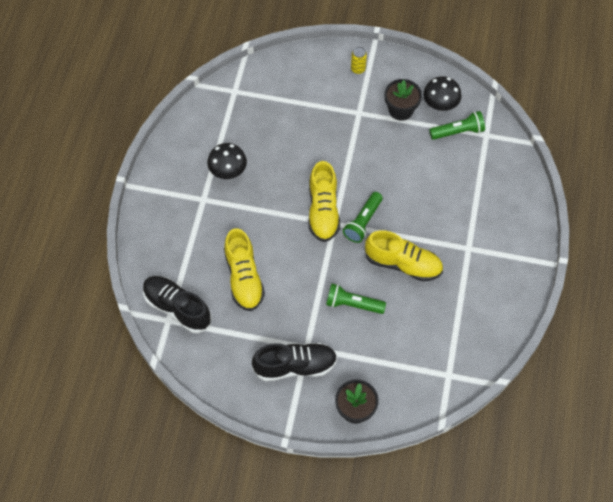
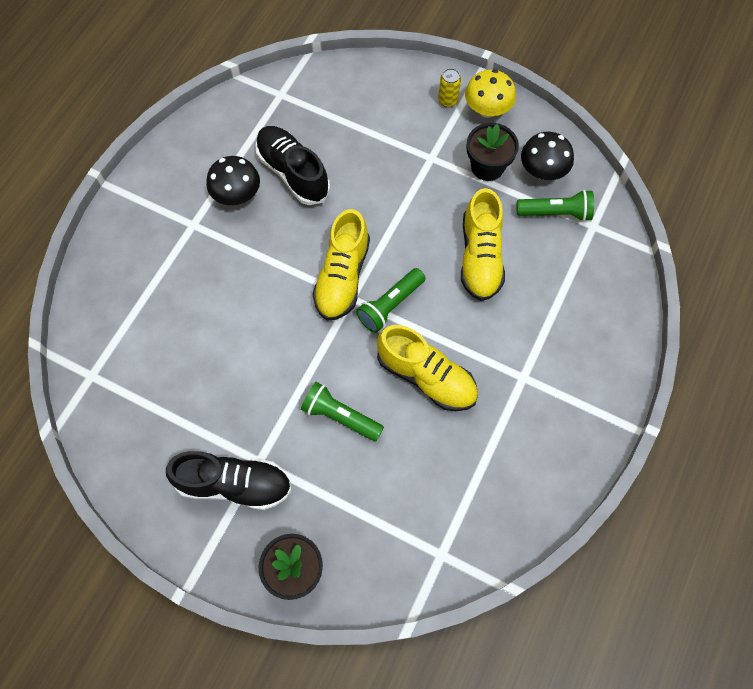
camera: 15 degrees right, 5 degrees up
black shoe [143,276,212,333] -> black shoe moved to [255,126,330,205]
yellow shoe [224,228,265,311] -> yellow shoe moved to [461,188,505,301]
none -> yellow mushroom [465,69,516,118]

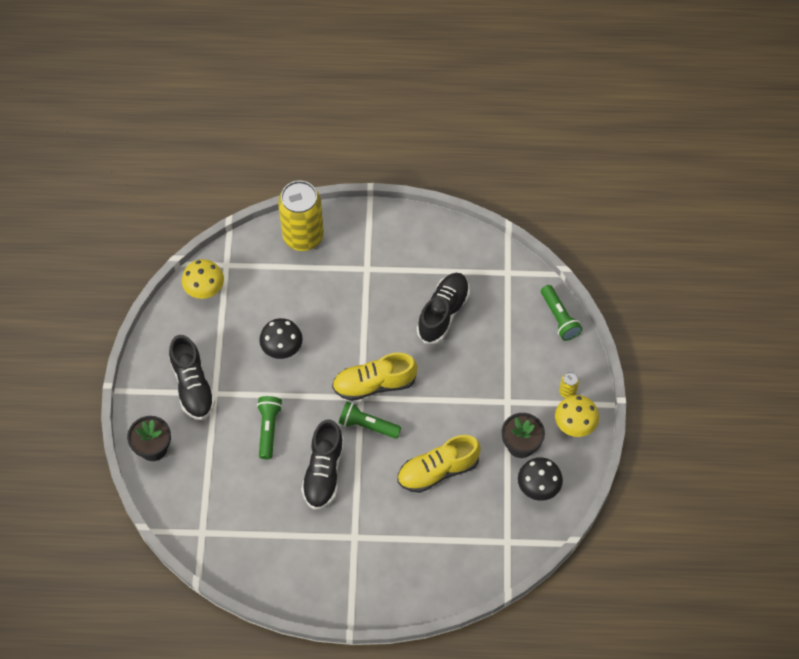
camera: 65 degrees right, 5 degrees down
black mushroom [206,156,260,205] -> black mushroom moved to [259,318,303,359]
yellow shoe [377,325,478,411] -> black shoe [301,419,344,510]
green flashlight [517,190,594,221] -> green flashlight moved to [541,285,582,341]
none -> yellow mushroom [182,259,224,299]
none -> yellow can [278,181,324,251]

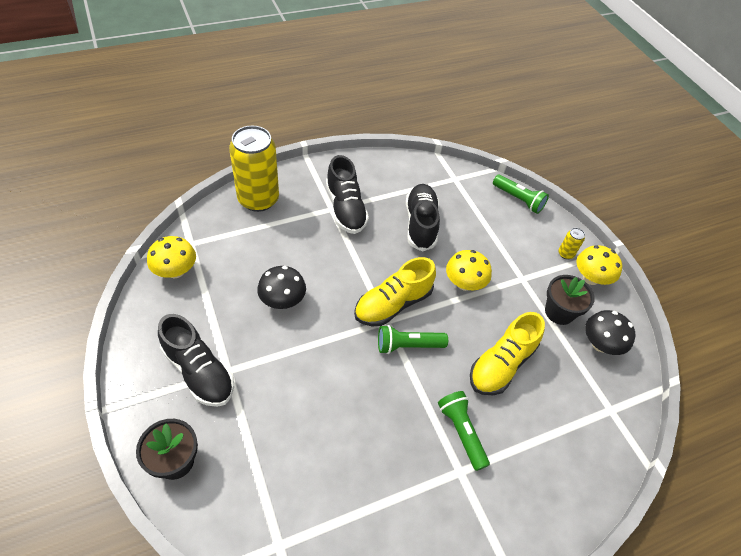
camera: 30 degrees left, 10 degrees down
green flashlight [257,396,282,459] -> green flashlight moved to [438,391,490,471]
black shoe [301,419,344,510] -> black shoe moved to [326,155,369,234]
none -> yellow mushroom [446,250,492,291]

